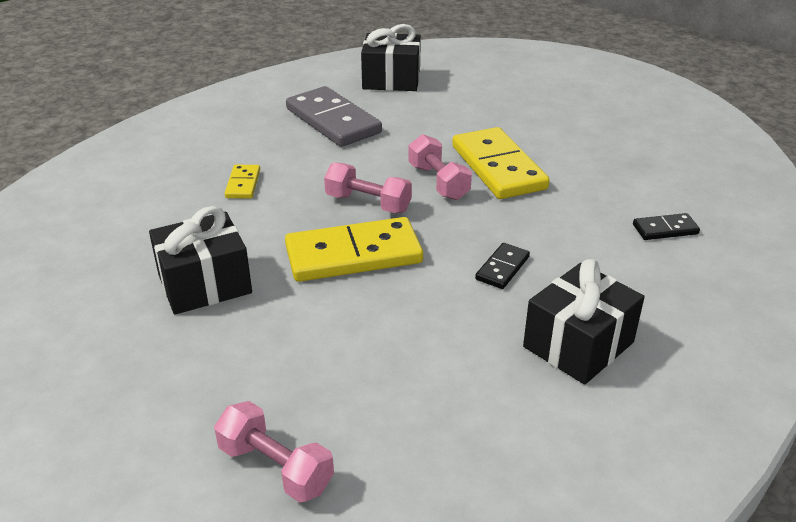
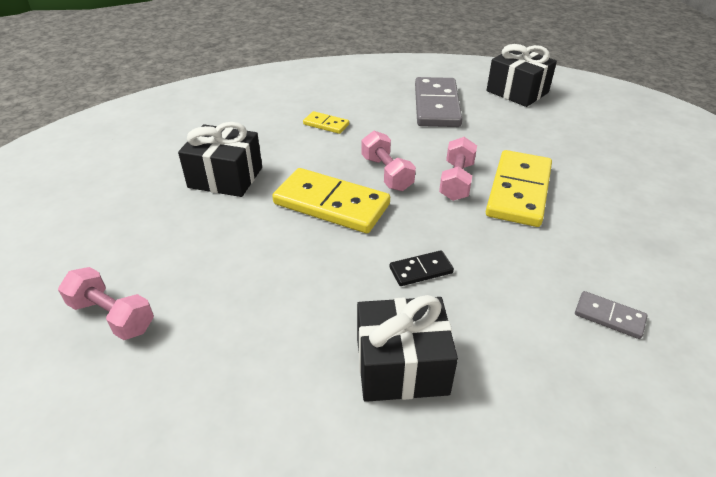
camera: 40 degrees right, 5 degrees up
pink dumbbell [214,401,334,503] -> pink dumbbell turned 45 degrees counterclockwise [58,267,154,340]
yellow domino [225,165,260,198] -> yellow domino turned 75 degrees clockwise [303,111,349,134]
black domino [633,213,700,240] -> grey domino [575,291,647,339]

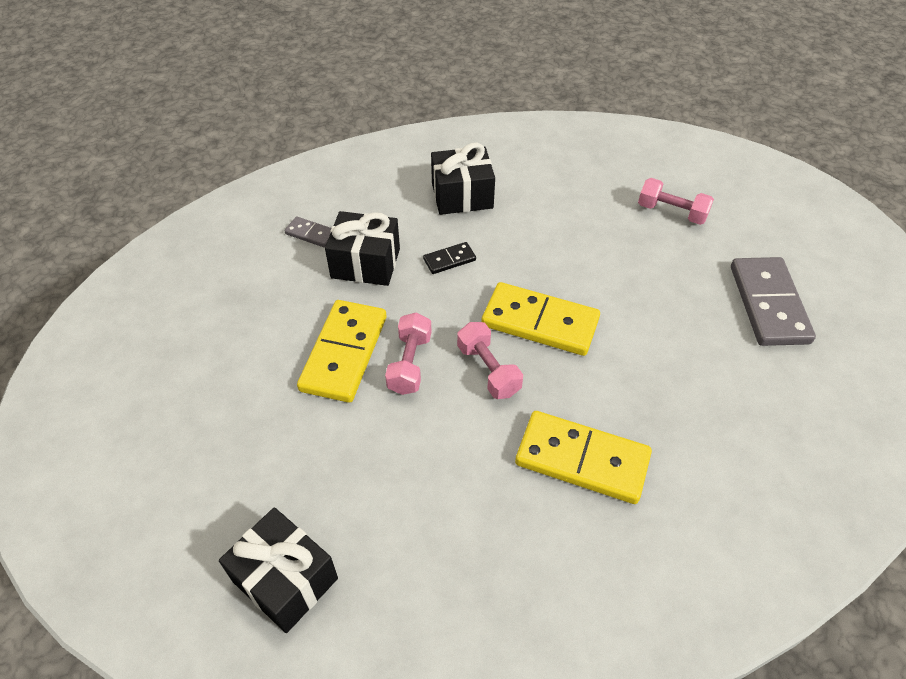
camera: 175 degrees right, 10 degrees up
black gift [178,122,262,197] -> black gift moved to [325,211,400,286]
yellow domino [303,111,349,134] -> yellow domino [515,411,652,504], size x2.10
grey domino [415,77,462,127] -> grey domino moved to [731,257,816,346]

